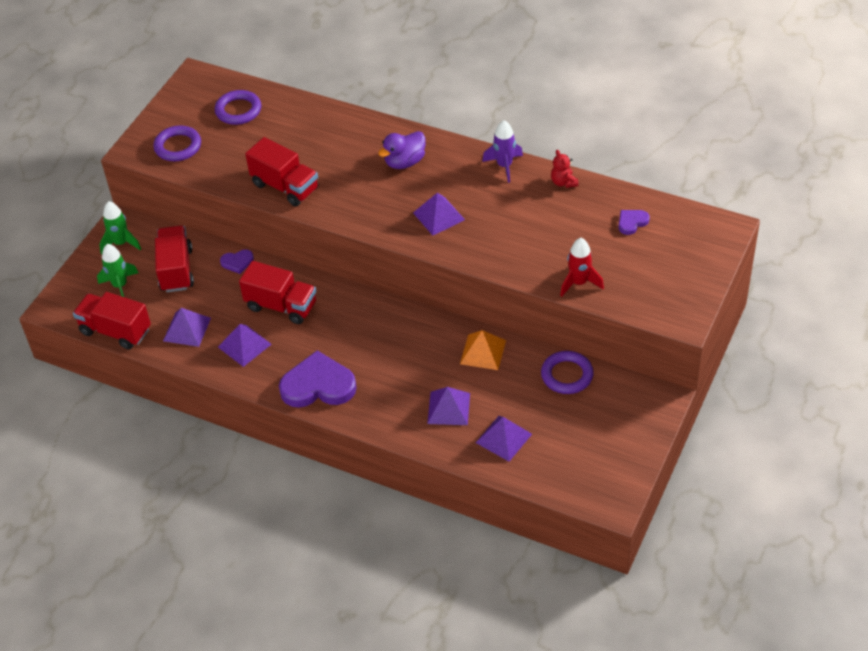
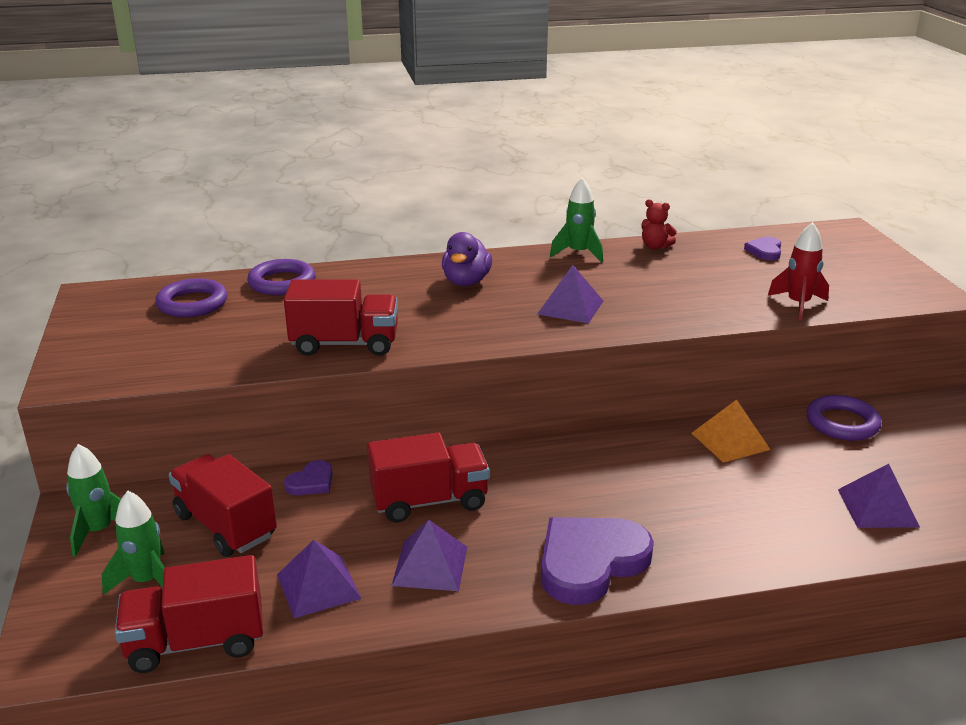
camera: 40 degrees left, 20 degrees down
purple ring [153,125,201,161] -> purple ring moved to [247,259,315,295]
purple pyramid [427,387,470,425] -> none
purple rocket [482,120,523,183] -> green rocket [550,177,603,263]

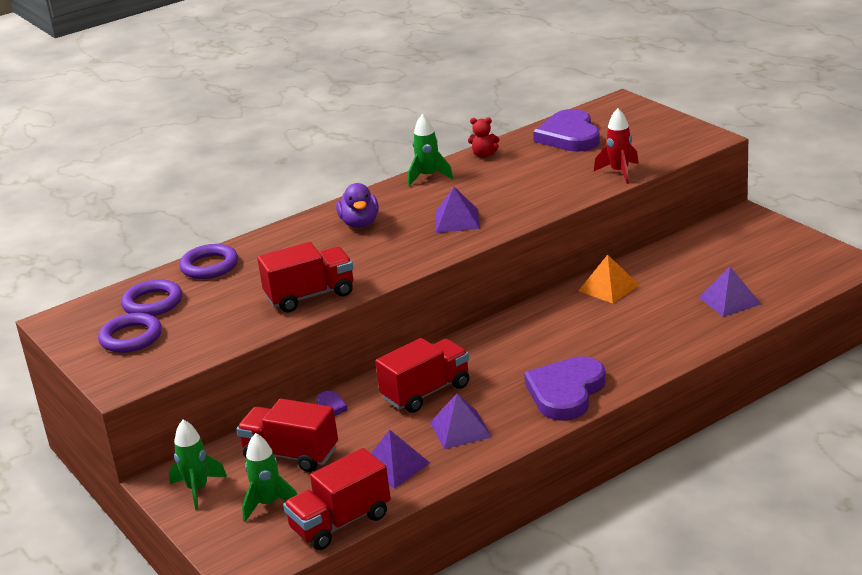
camera: 20 degrees left, 0 degrees up
purple heart [744,237,781,260] -> purple heart [533,109,600,152], size x2.13
purple ring [807,395,882,441] -> purple ring moved to [98,313,162,353]

